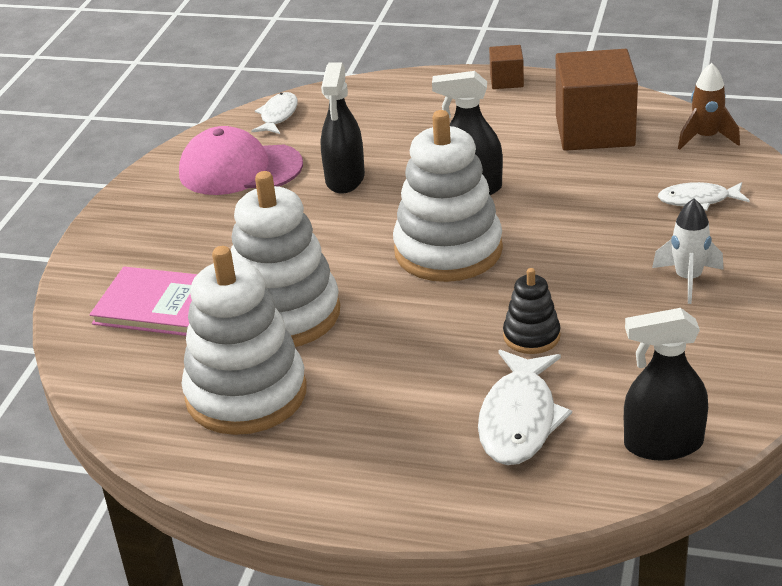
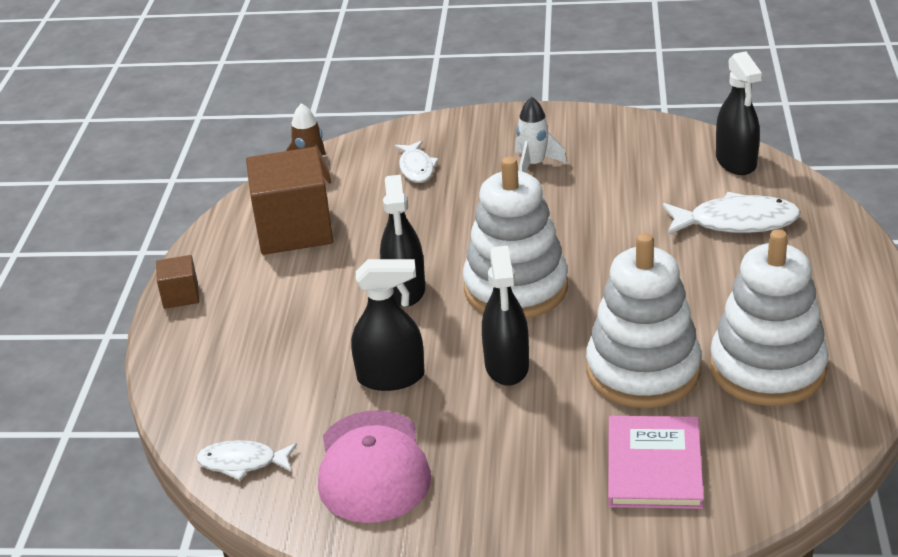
camera: 100 degrees left, 0 degrees up
black stacking toy [503,268,561,354] -> none
none -> black spray bottle [482,246,529,386]

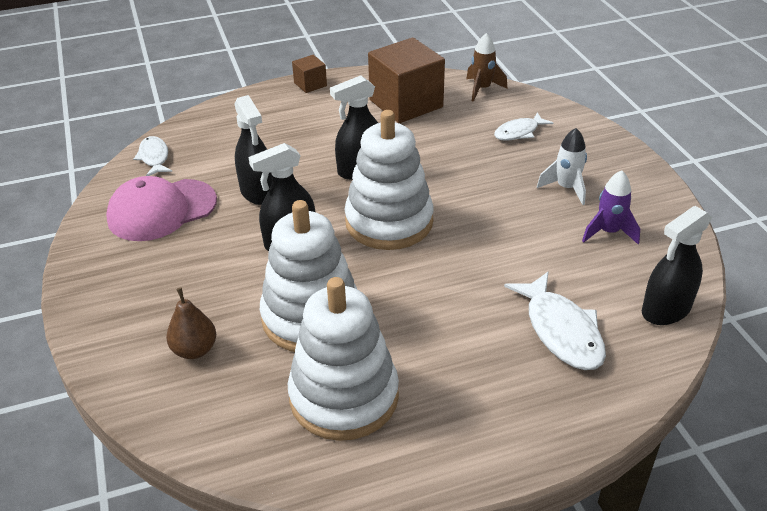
camera: 65 degrees right, 5 degrees up
pink book [608,416,704,509] -> brown pear [166,288,216,359]
none -> purple rocket [582,170,640,244]

